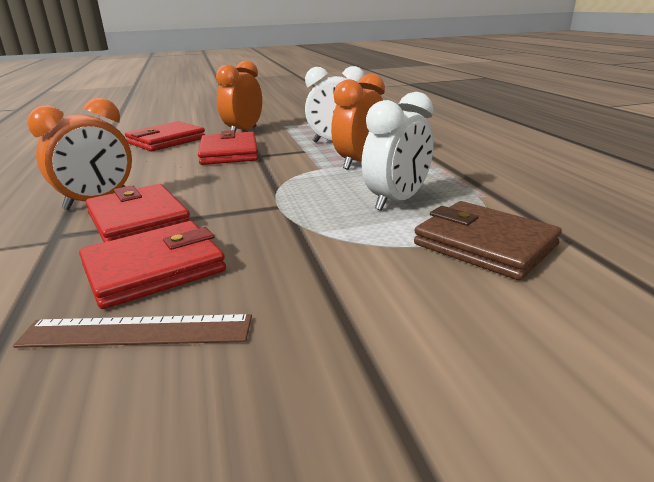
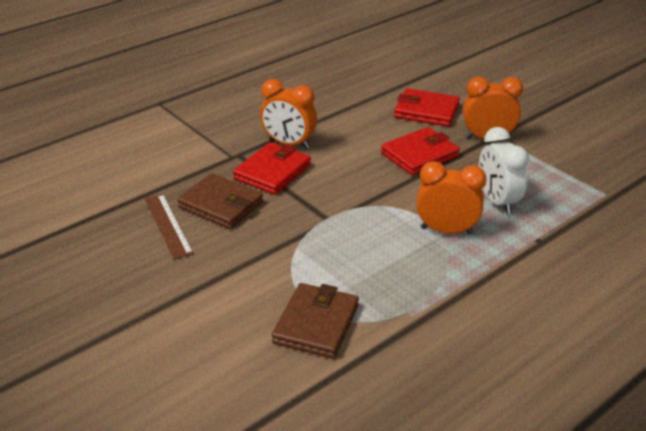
camera: 65 degrees right, 10 degrees up
red wallet [79,221,226,309] -> brown wallet [177,173,263,229]
white clock [362,92,434,211] -> none

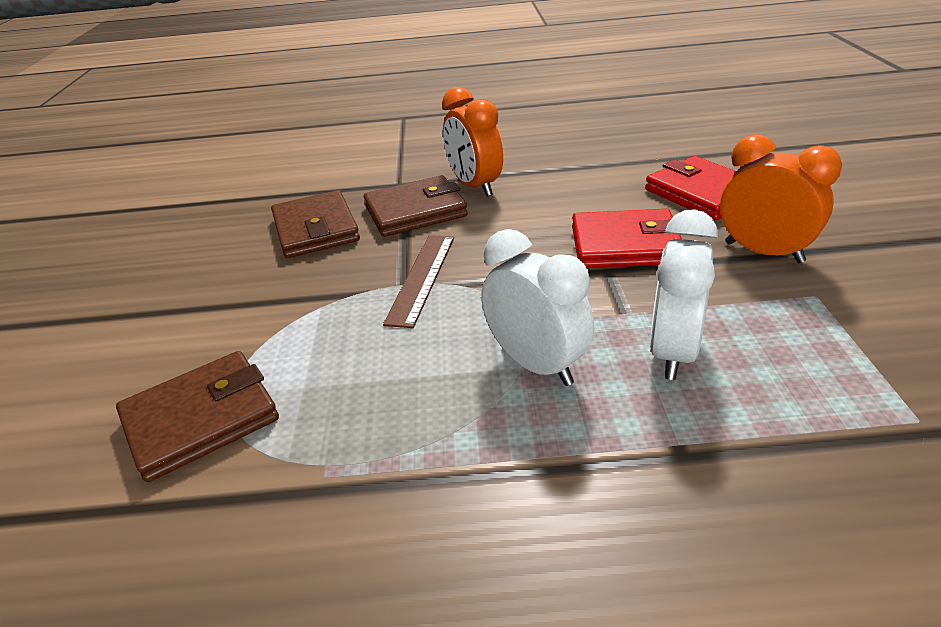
camera: 40 degrees right, 0 degrees up
brown ruler [145,194,194,259] -> brown ruler moved to [383,235,454,328]
red wallet [233,142,311,195] -> brown wallet [364,175,468,237]
orange clock [416,161,486,235] -> white clock [482,229,594,386]

